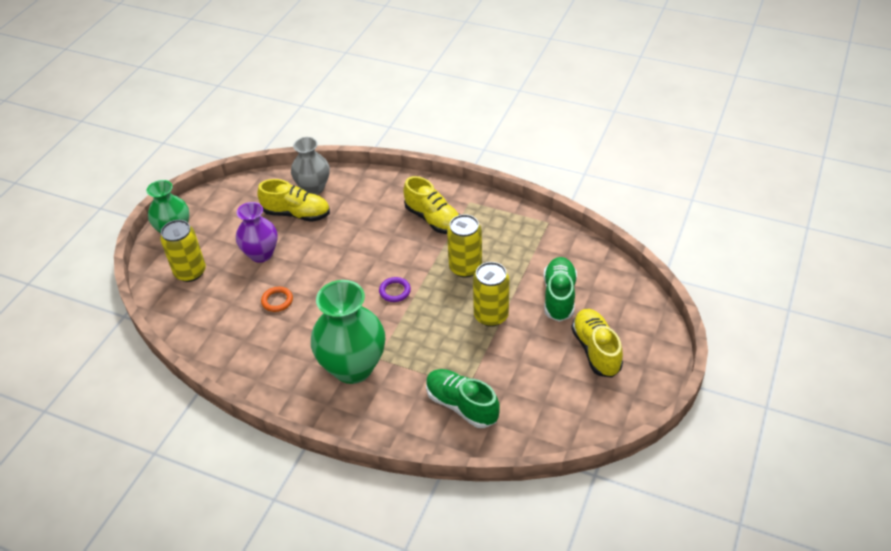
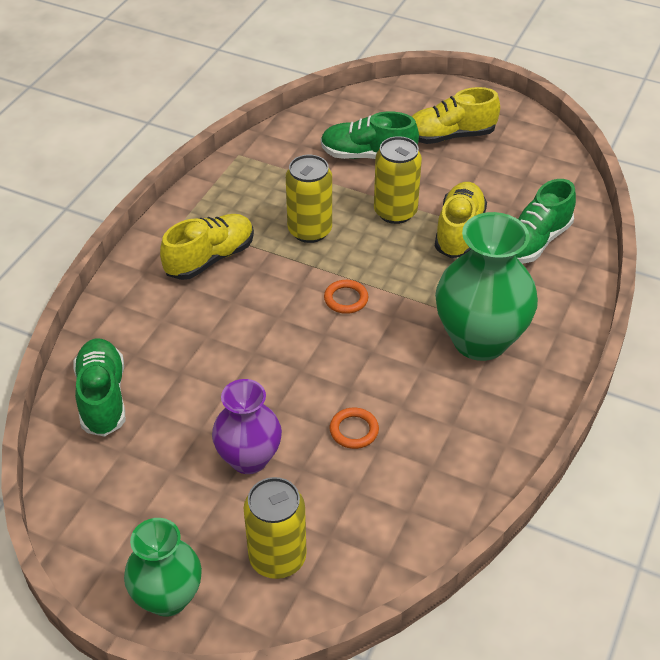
camera: 90 degrees left, 0 degrees up
yellow shoe [257,179,330,222] -> yellow shoe moved to [435,182,487,258]
grey vase [291,137,330,195] -> green shoe [73,338,125,437]
purple ring [379,277,411,302] -> orange ring [324,280,368,314]

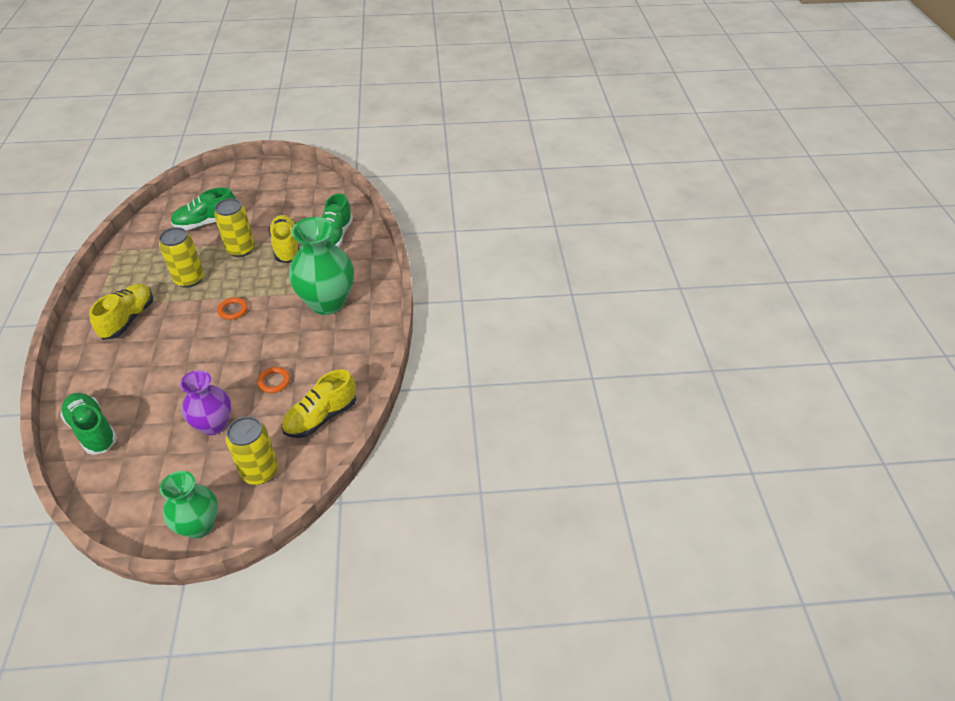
camera: 30 degrees left, 0 degrees up
yellow shoe [412,87,500,144] -> yellow shoe moved to [281,369,356,438]

